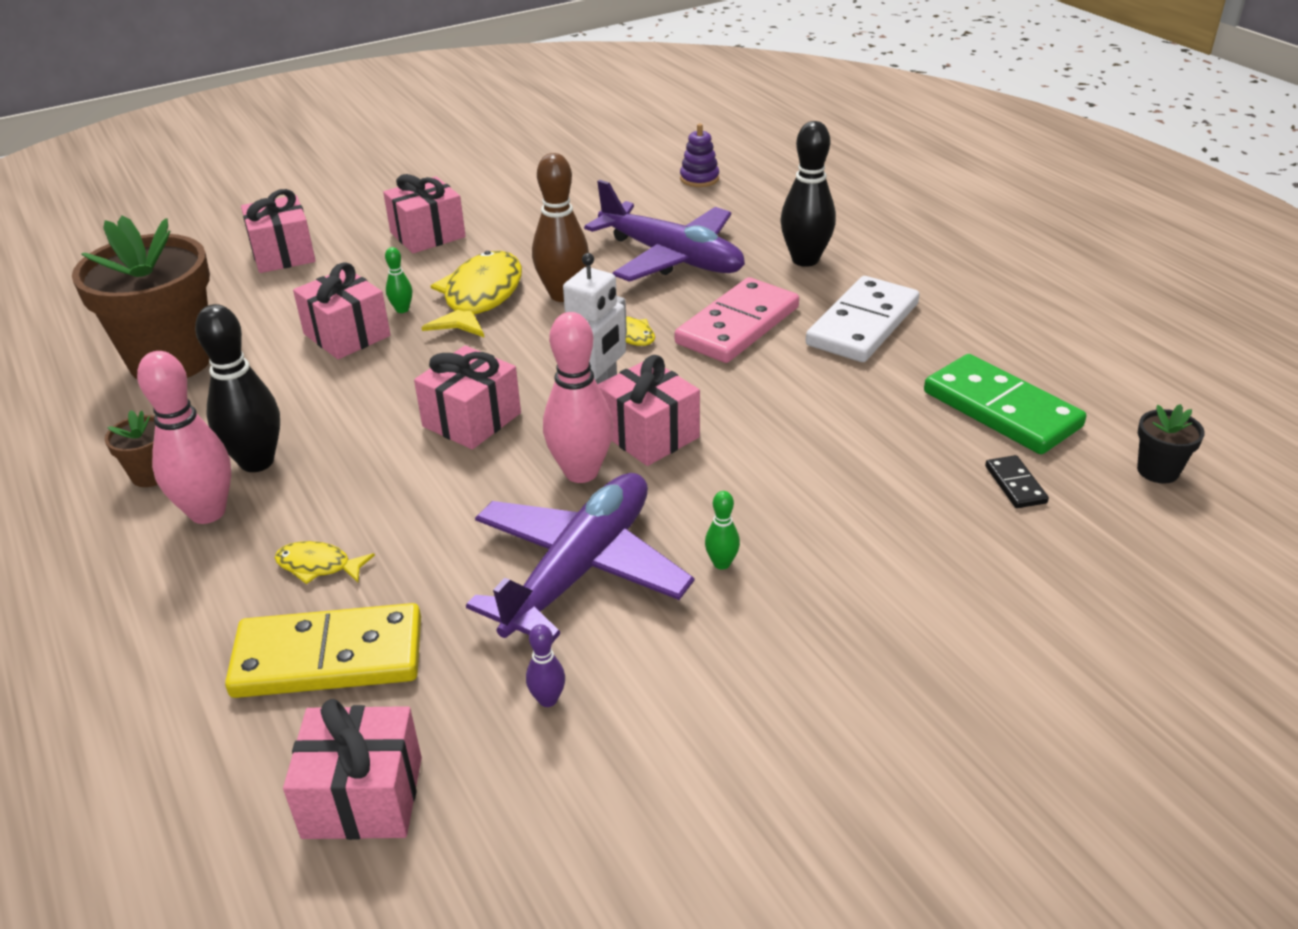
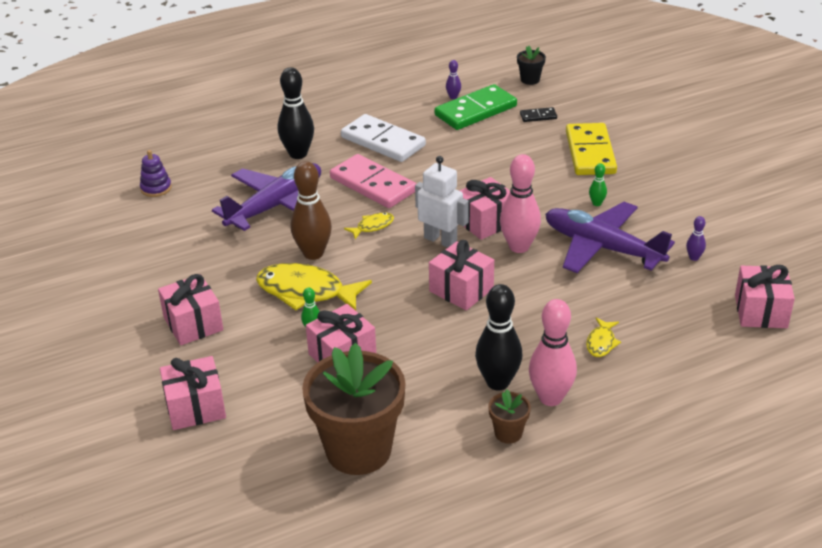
camera: 85 degrees left, 0 degrees up
yellow domino [225,603,421,698] -> yellow domino moved to [566,123,617,175]
none -> purple bowling pin [446,60,461,99]

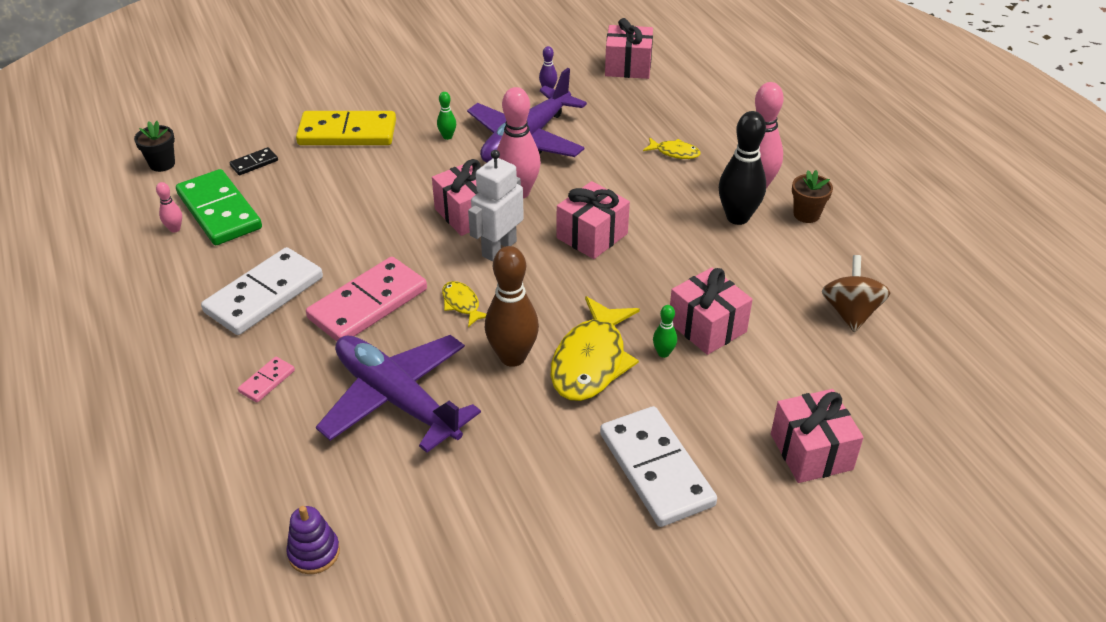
camera: 90 degrees left, 5 degrees up
pink gift [158,274,223,345] -> white domino [600,406,717,527]
black bowling pin [278,67,314,159] -> pink domino [238,357,295,402]
brown flower pot [302,342,405,475] -> brown spinning top [822,255,890,333]
purple bowling pin [446,60,461,99] -> pink bowling pin [156,182,182,233]
black domino [520,107,557,122] -> black domino turned 60 degrees clockwise [229,147,278,175]

